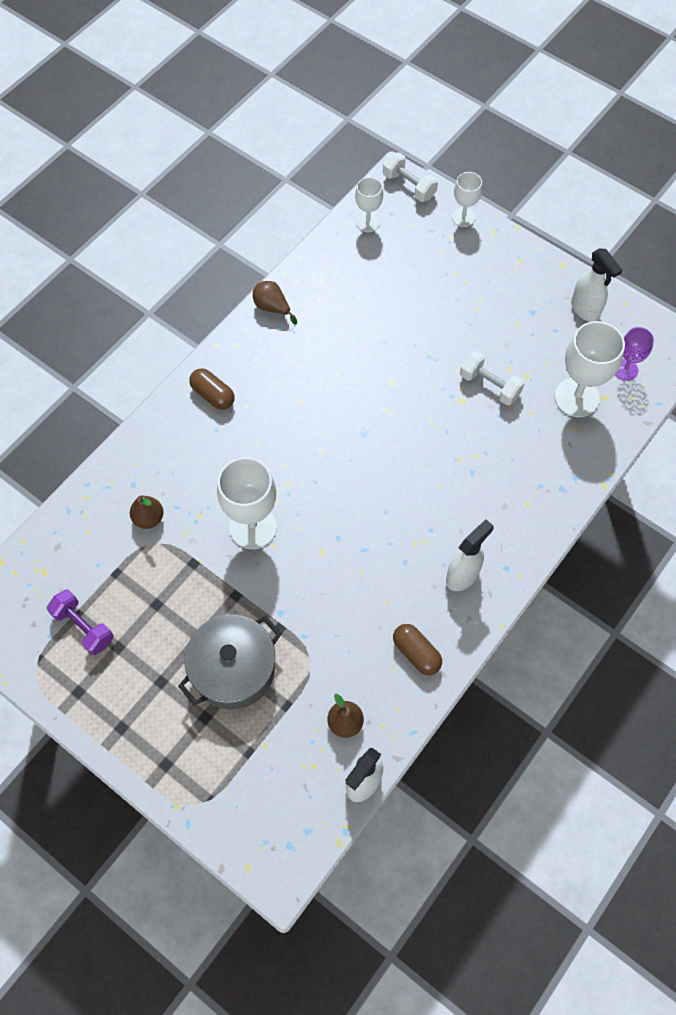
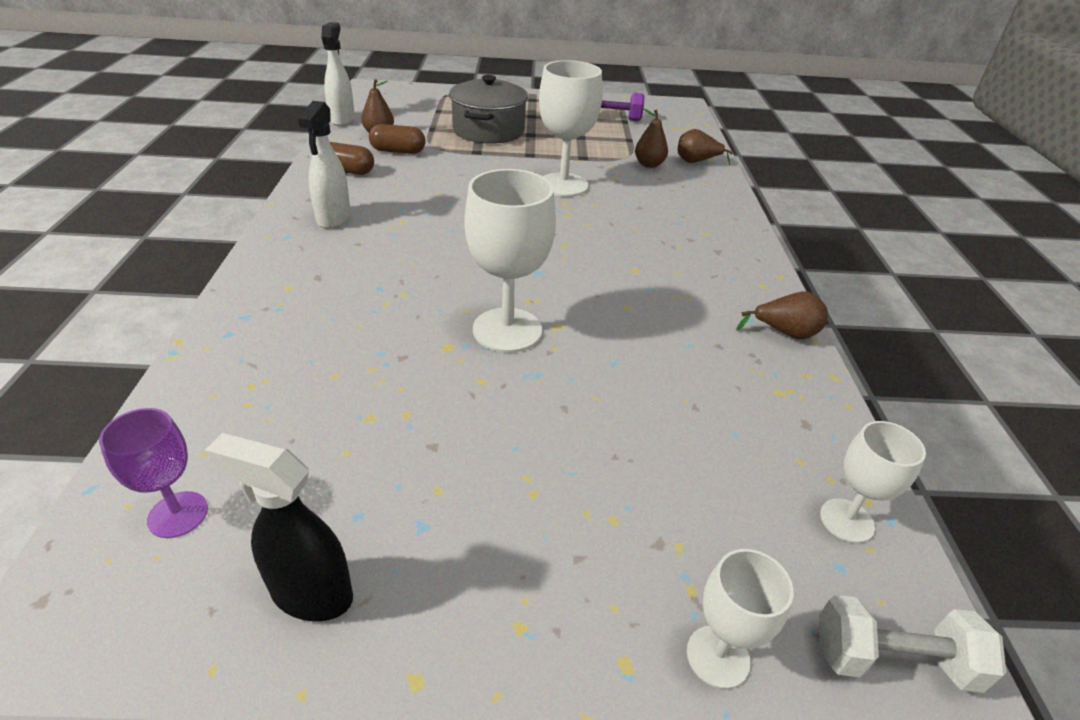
camera: 140 degrees right, 25 degrees down
brown capsule [189,368,235,410] -> brown capsule moved to [369,124,426,154]
white dumbbell [460,351,525,406] -> none
white goblet [554,321,625,417] -> white goblet moved to [464,169,556,353]
white spray bottle [571,249,622,322] -> black spray bottle [205,433,353,621]
none -> brown pear [678,129,733,165]

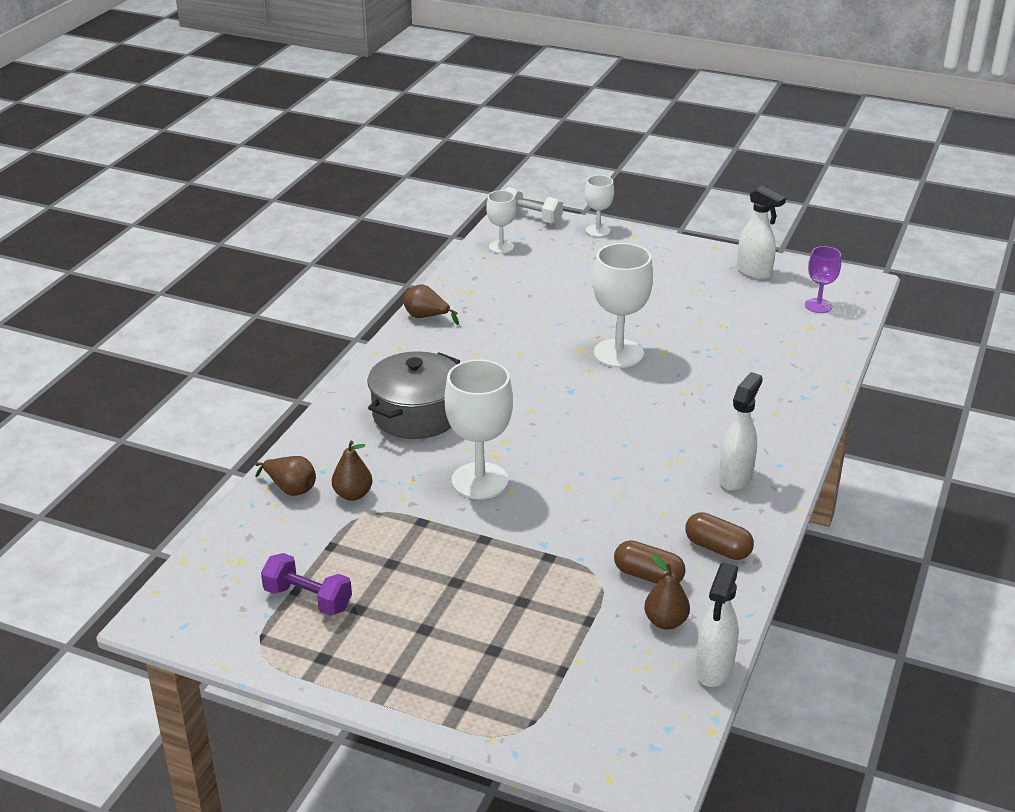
camera: 155 degrees left, 5 degrees down
black spray bottle [205,433,353,621] -> white spray bottle [737,186,786,280]
grey pot [449,75,528,144] -> grey pot moved to [368,351,460,439]

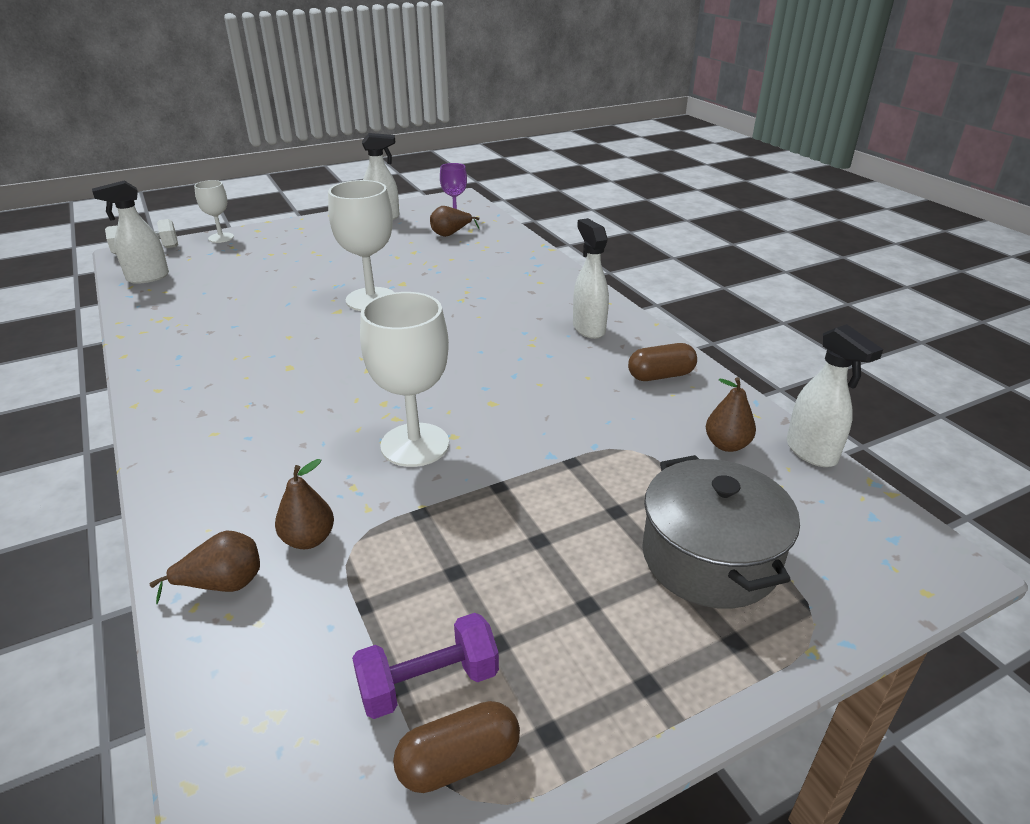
camera: 50 degrees left, 0 degrees up
grey pot [368,351,460,439] -> grey pot moved to [642,455,800,609]
brown pear [403,284,459,325] -> brown pear moved to [430,206,479,237]
white goblet [486,190,516,253] -> white spray bottle [92,180,169,284]
brown capsule [614,540,686,584] -> brown capsule moved to [393,701,520,793]

